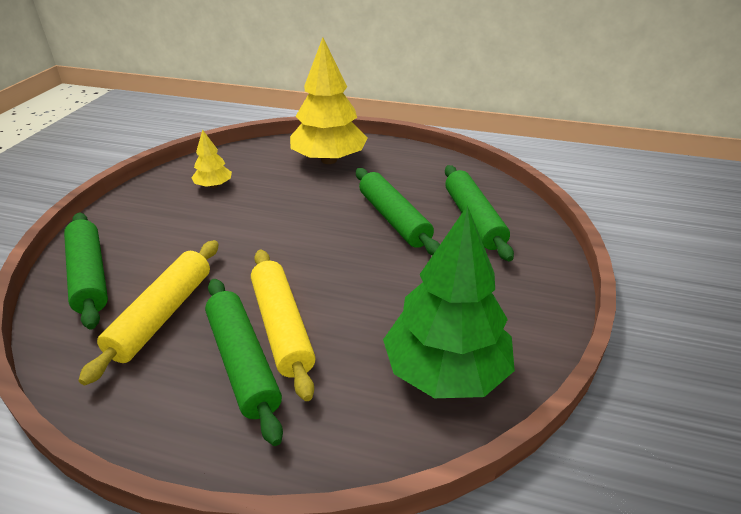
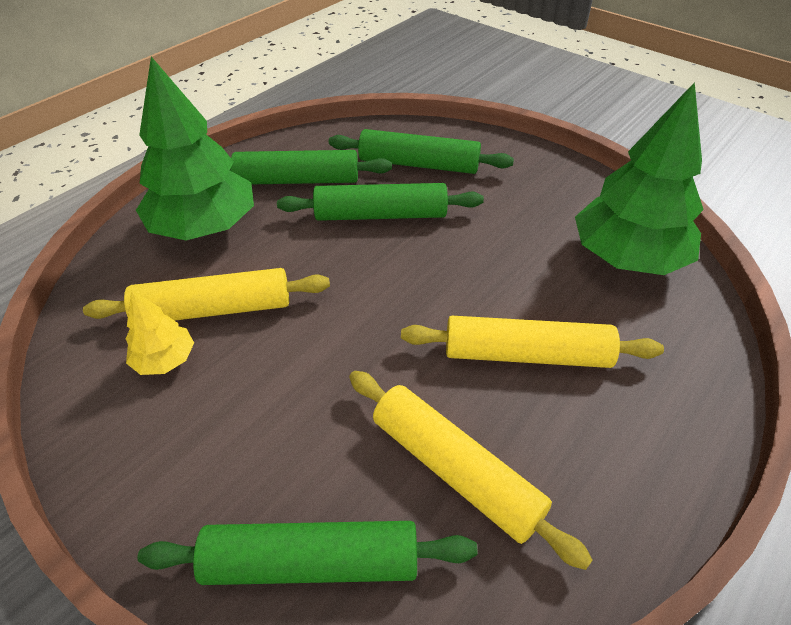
camera: 65 degrees left, 10 degrees up
green rolling pin [205,279,283,446] -> green rolling pin moved to [230,150,392,184]
yellow tree [290,37,368,164] -> green tree [136,57,254,240]
none -> yellow rolling pin [83,268,330,321]

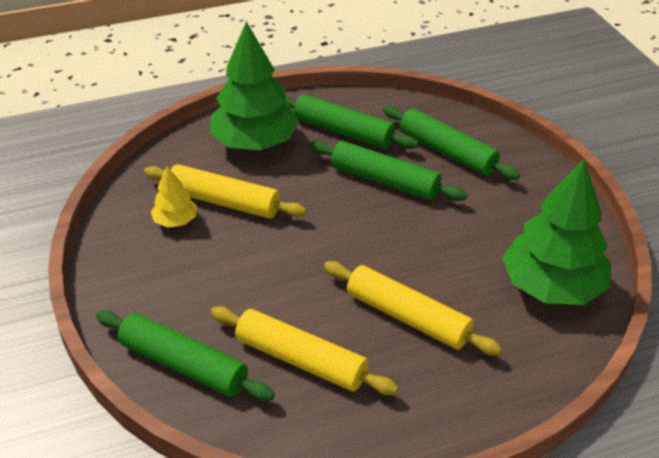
camera: 30 degrees right, 5 degrees down
yellow rolling pin [349,371,593,570] -> yellow rolling pin turned 45 degrees counterclockwise [211,306,399,395]

